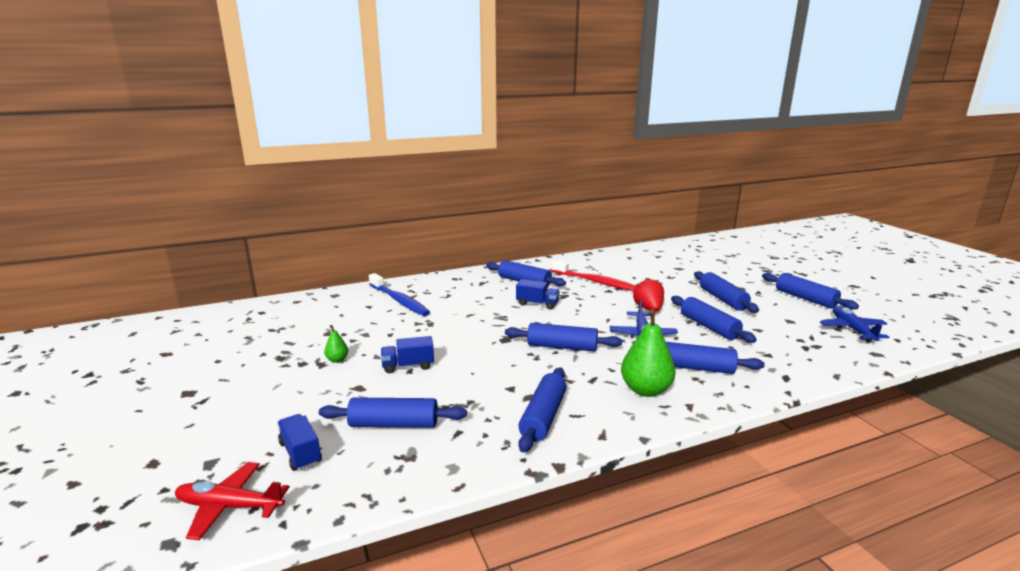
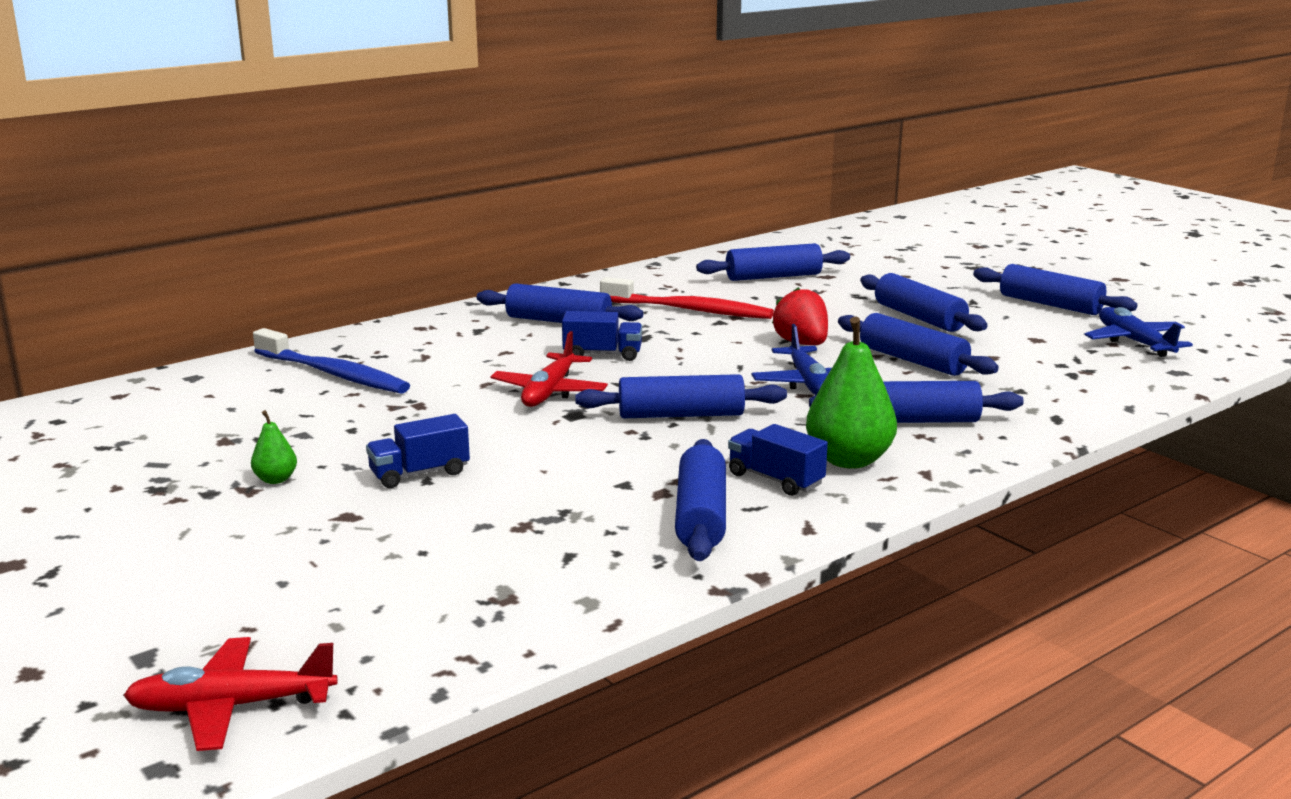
camera: 15 degrees left, 0 degrees up
blue truck [277,414,322,471] -> blue truck moved to [728,424,828,496]
blue rolling pin [319,397,467,428] -> blue rolling pin moved to [696,243,850,281]
none -> red plane [491,331,608,407]

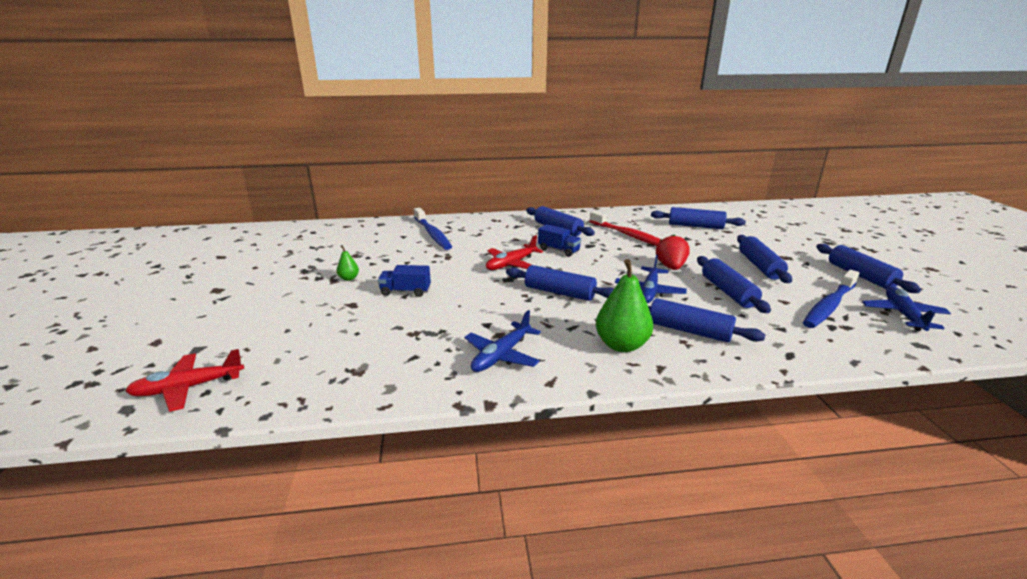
camera: 30 degrees right, 5 degrees up
red plane [123,637,338,751] -> red plane turned 45 degrees counterclockwise [125,349,244,412]
blue rolling pin [675,439,726,561] -> blue plane [464,310,541,372]
blue truck [728,424,828,496] -> none
none -> blue toothbrush [803,270,859,328]

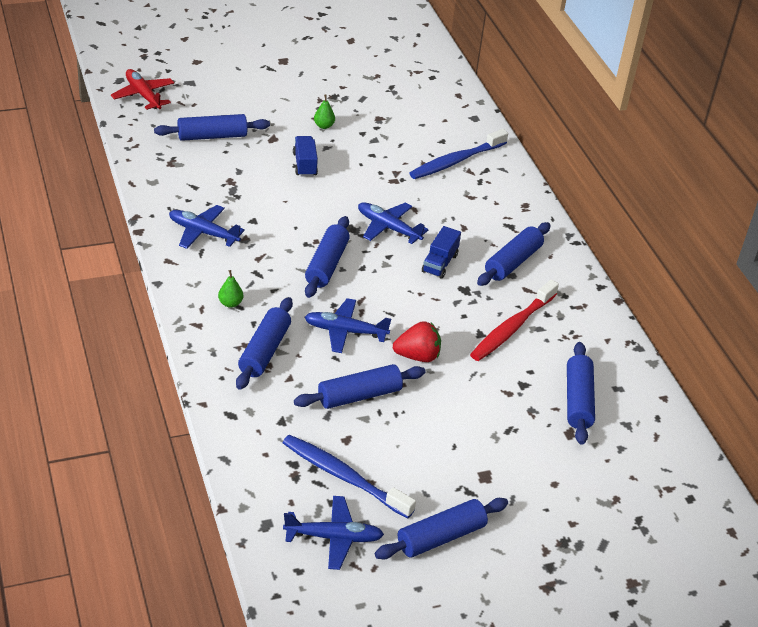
camera: 75 degrees right, 15 degrees up
red plane [486,235,543,270] -> blue plane [358,202,429,244]
green pear [596,259,653,352] -> green pear [218,270,243,308], size x0.48
blue rolling pin [737,235,792,283] -> blue rolling pin moved to [154,114,270,141]

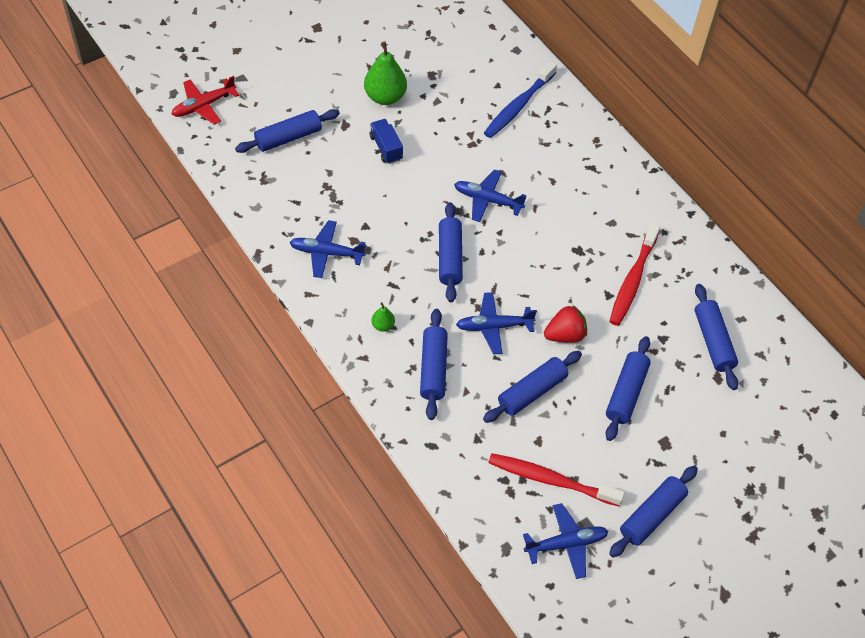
camera: 15 degrees left, 15 degrees up
red plane [111,69,174,110] -> red plane turned 75 degrees counterclockwise [172,76,240,125]
blue toothbrush [282,435,416,518] -> red toothbrush [488,453,625,506]
green pear [314,95,335,129] -> green pear [364,42,407,105], size x2.07
blue truck [422,226,461,279] -> none
blue rolling pin [477,222,551,286] -> blue rolling pin moved to [605,336,651,441]

